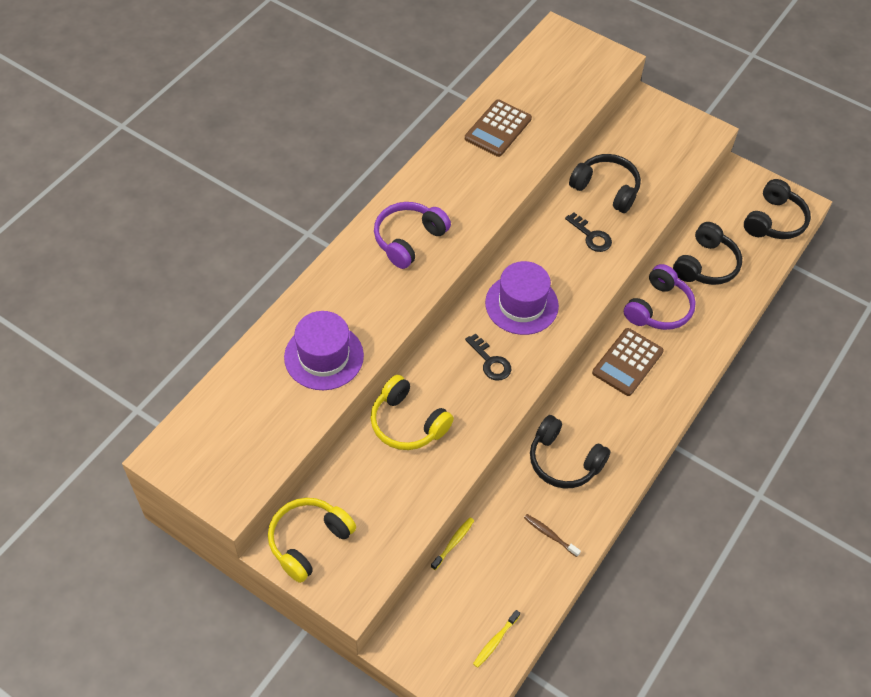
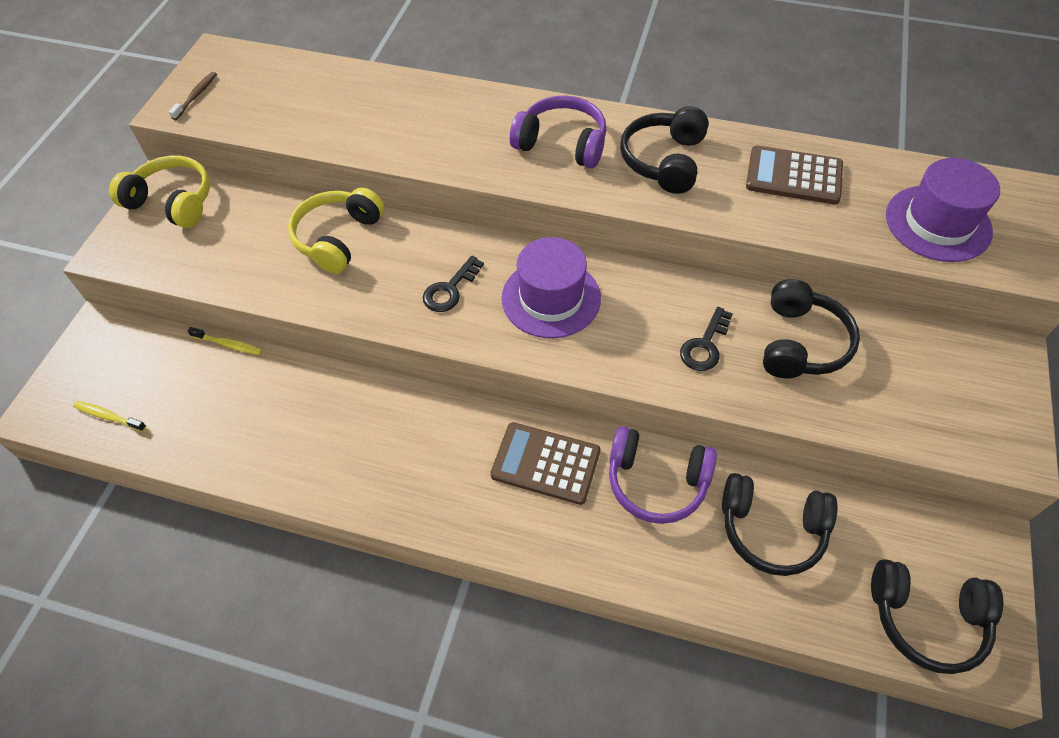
camera: 75 degrees right, 0 degrees up
purple hat [284,311,364,390] -> purple hat moved to [886,158,1000,262]
brown toothbrush [524,514,581,557] -> brown toothbrush moved to [169,72,217,120]
black headphones [530,415,611,489] -> black headphones moved to [620,106,709,194]

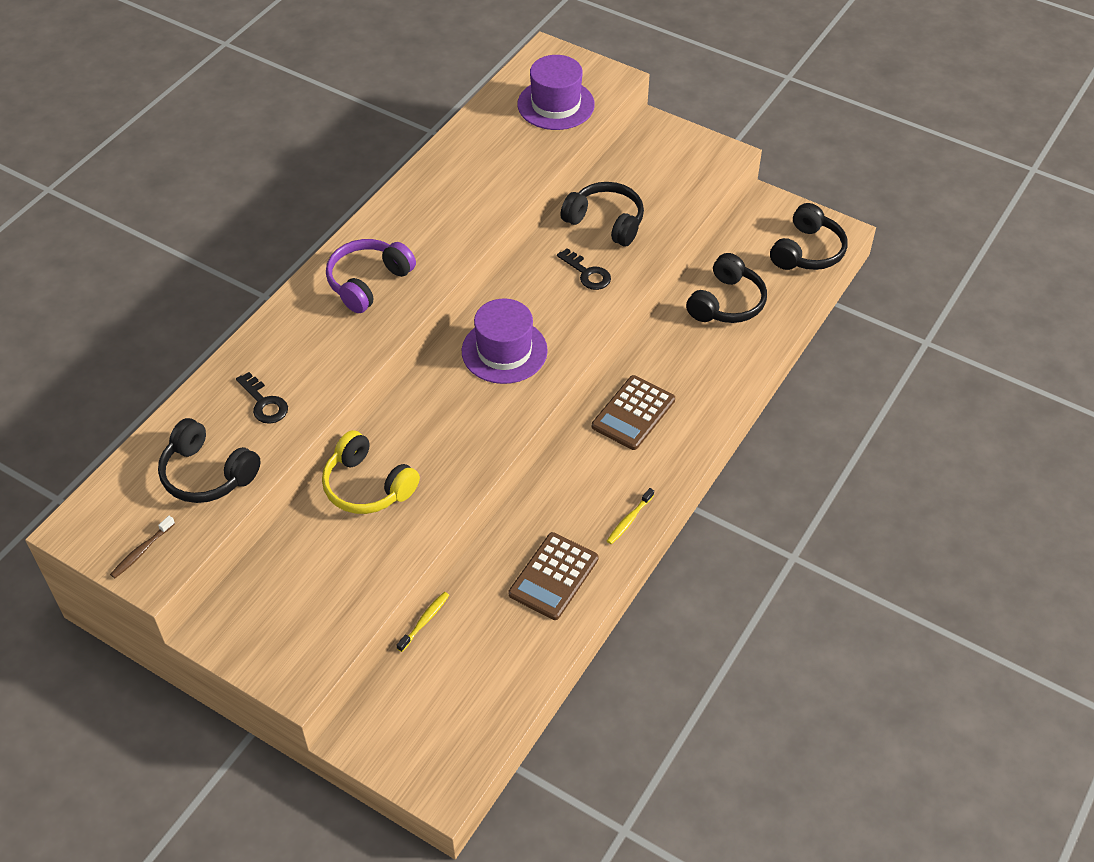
camera: 75 degrees left, 5 degrees down
yellow toothbrush [73,401,146,432] -> yellow toothbrush moved to [607,488,654,544]
yellow headphones [109,156,210,228] -> none
brown toothbrush [169,72,217,120] -> brown toothbrush turned 90 degrees counterclockwise [110,516,175,578]
black key [423,256,484,312] -> black key moved to [236,372,288,424]
purple headphones [609,426,717,524] -> none
black headphones [620,106,709,194] -> black headphones moved to [158,418,261,503]
brown calculator [746,146,843,205] -> brown calculator moved to [509,532,598,620]

